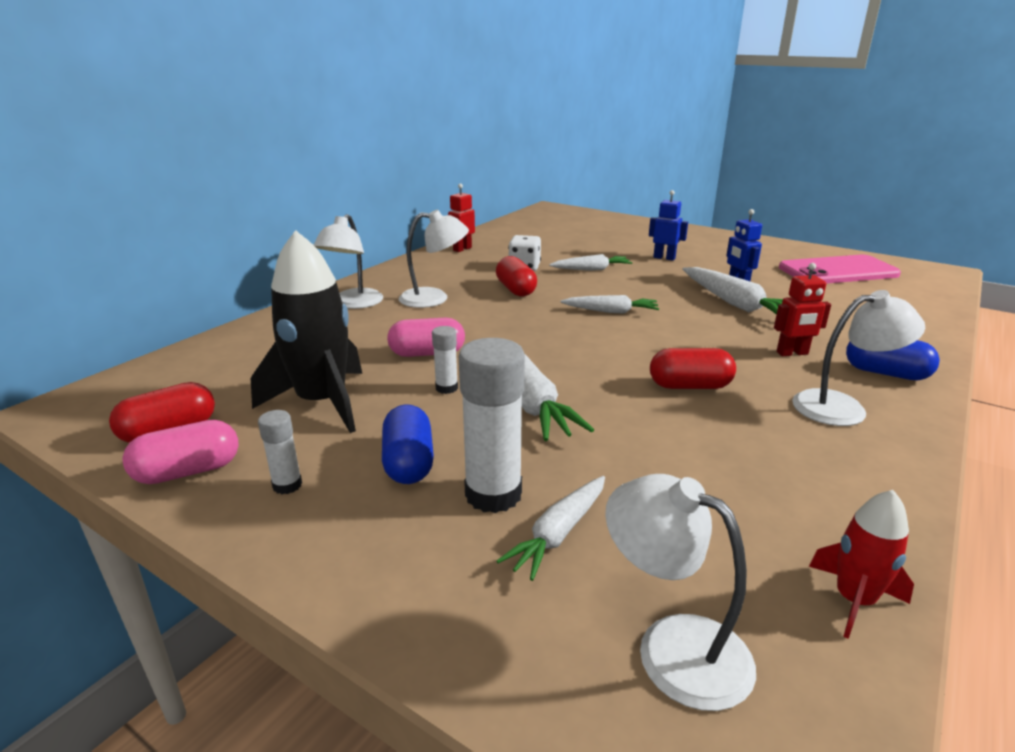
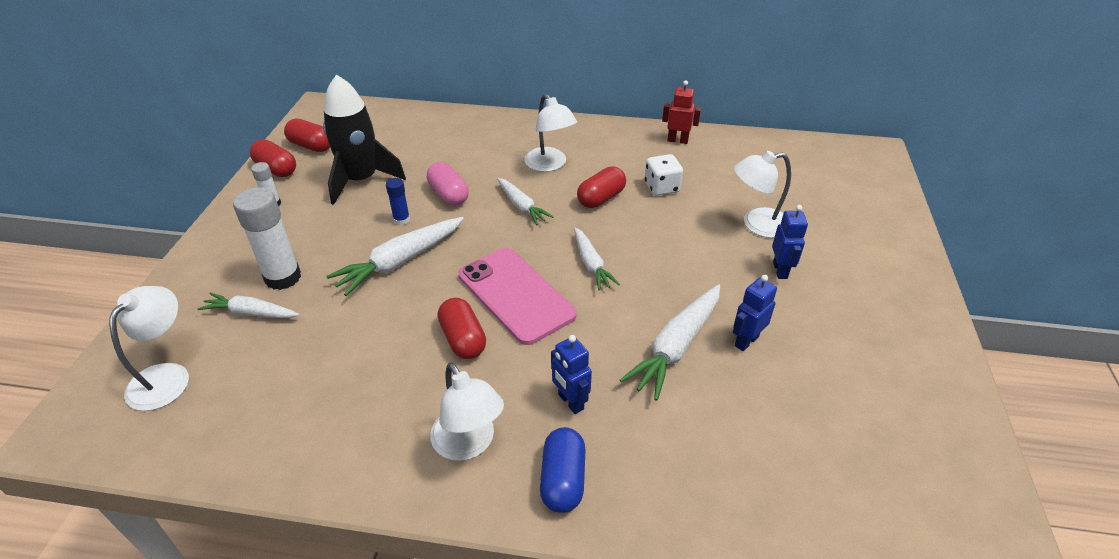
camera: 65 degrees right, 15 degrees up
pink capsule [122,420,239,484] -> red capsule [250,139,296,177]
white lamp [314,214,383,309] -> white lamp moved to [734,151,791,238]
blue capsule [382,404,434,484] -> none
white glue stick [432,326,458,394] -> blue glue stick [386,178,410,226]
white carrot [549,254,632,271] -> white carrot moved to [497,178,553,225]
red robot [774,263,831,356] -> blue robot [551,335,592,414]
pink phone [779,255,901,284] -> pink phone moved to [459,248,577,345]
red rocket [809,490,914,639] -> none

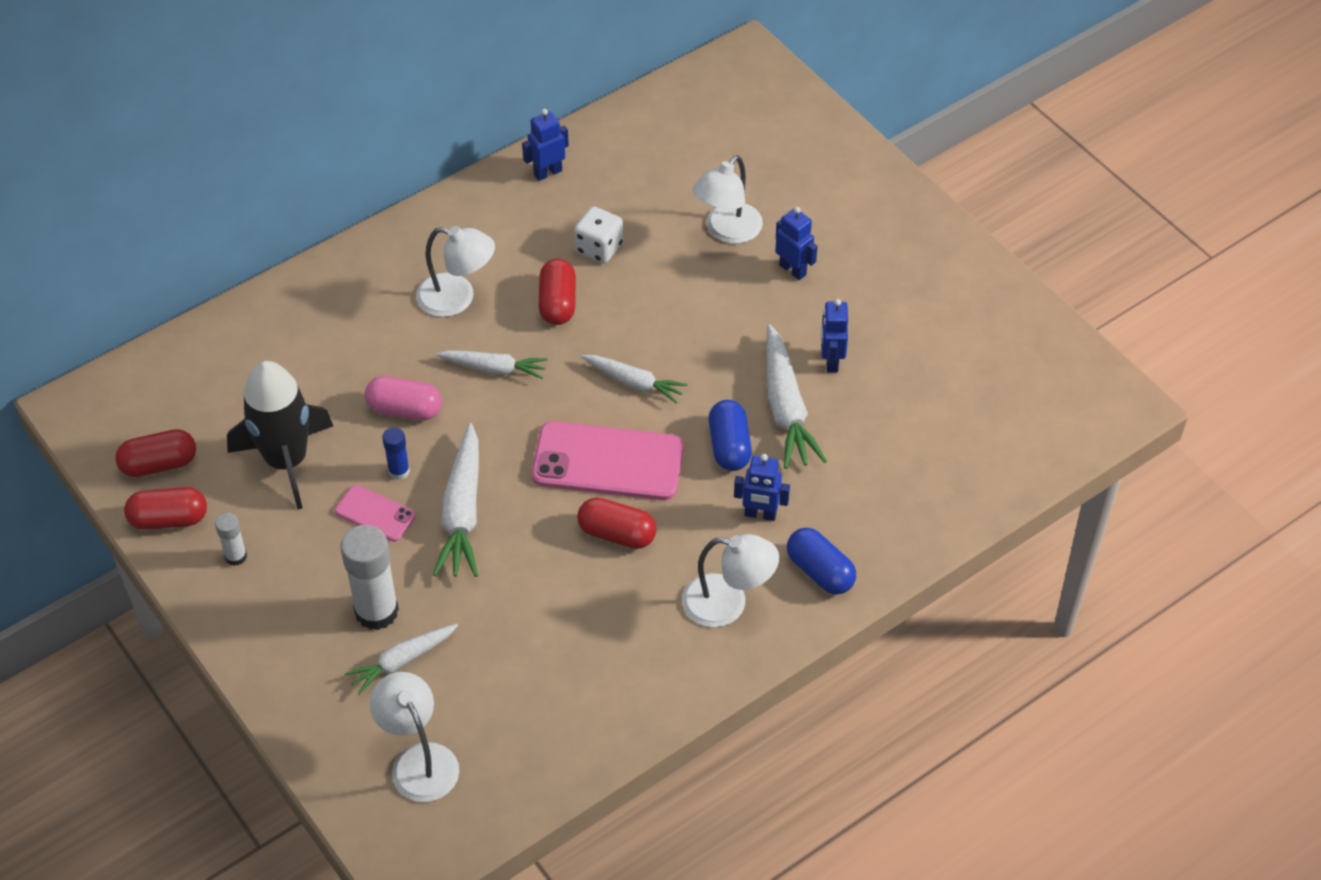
camera: 45 degrees left, 10 degrees up
red robot [662,80,701,144] -> blue robot [522,109,569,181]
none -> pink phone [335,485,416,542]
none -> blue capsule [709,400,752,471]

